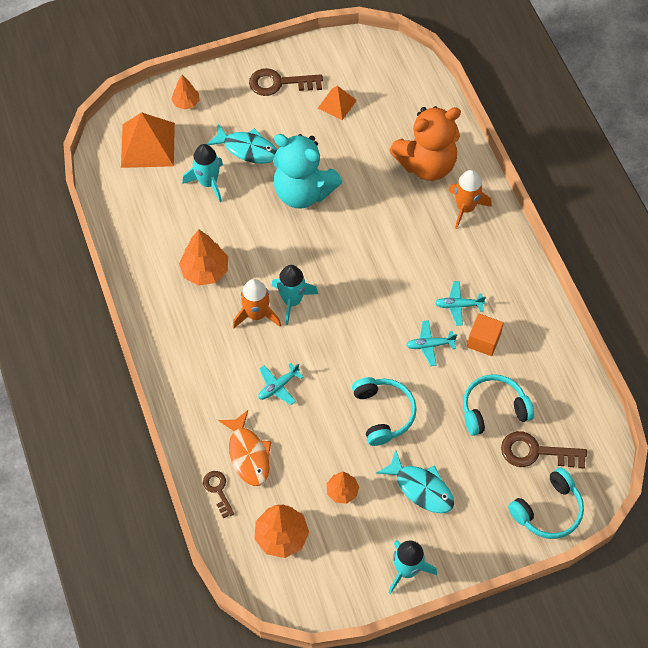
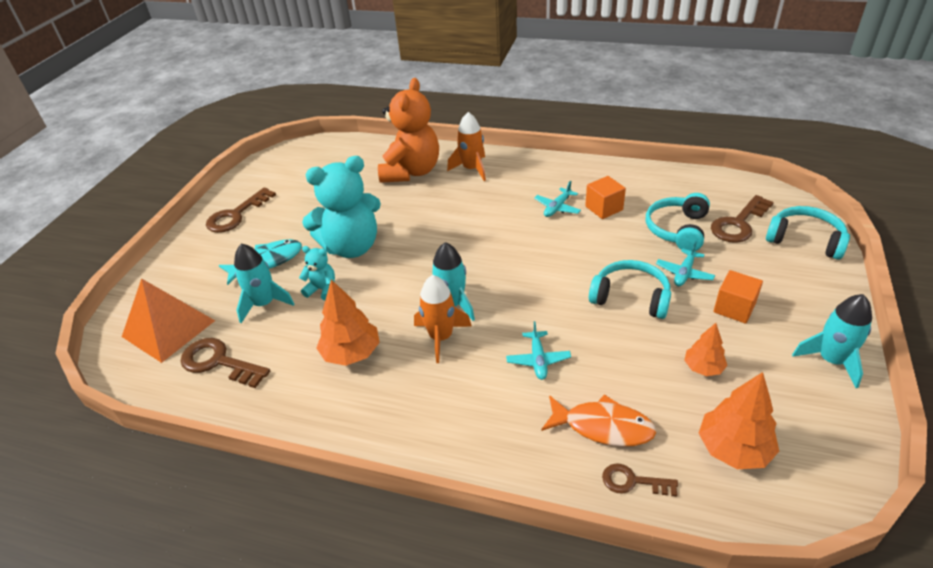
camera: 50 degrees left, 20 degrees down
orange tree [171,75,199,110] -> none
orange pyramid [318,86,357,120] -> none
turquoise fish [376,450,454,513] -> orange cube [714,270,763,324]
turquoise plane [406,320,457,366] -> turquoise plane moved to [656,241,715,286]
turquoise headphones [508,467,584,539] -> turquoise headphones turned 60 degrees counterclockwise [766,206,850,260]
none -> brown key [181,338,270,388]
none -> turquoise teddy bear [299,246,335,301]

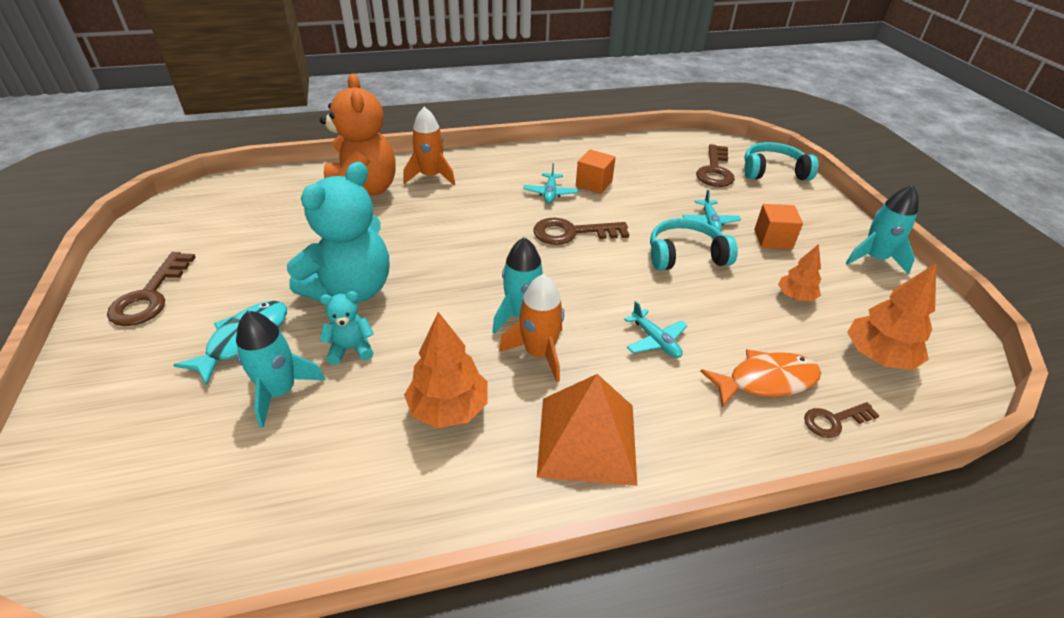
camera: 35 degrees left, 0 degrees up
orange pyramid [122,278,215,363] -> orange pyramid moved to [537,374,637,486]
brown key [181,338,270,388] -> brown key moved to [533,218,629,245]
turquoise headphones [646,193,710,251] -> none

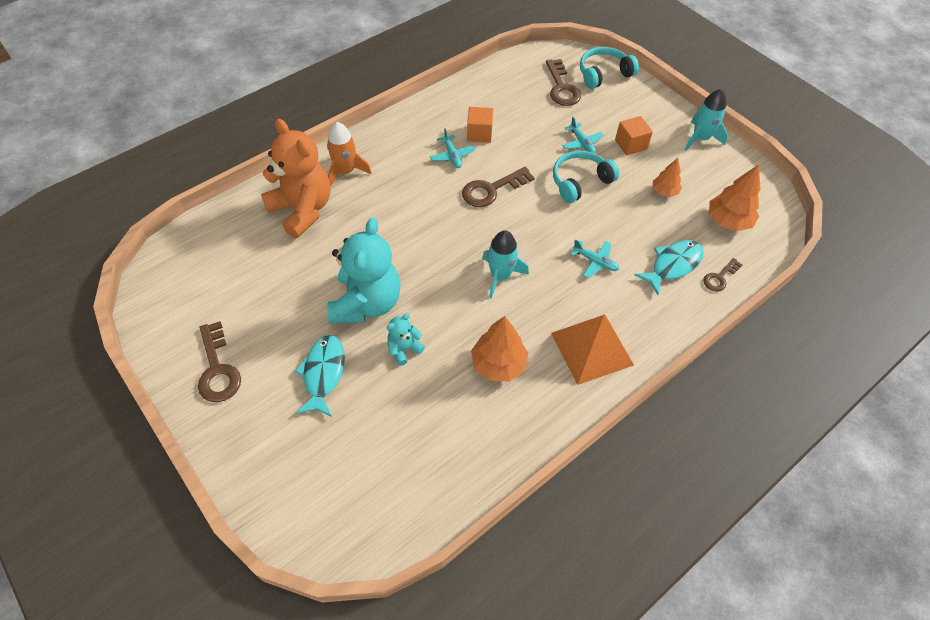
camera: 25 degrees left, 15 degrees up
turquoise rocket [236,311,326,428] -> none
orange rocket [499,274,564,382] -> none
orange fish [700,349,821,408] -> turquoise fish [635,240,704,295]

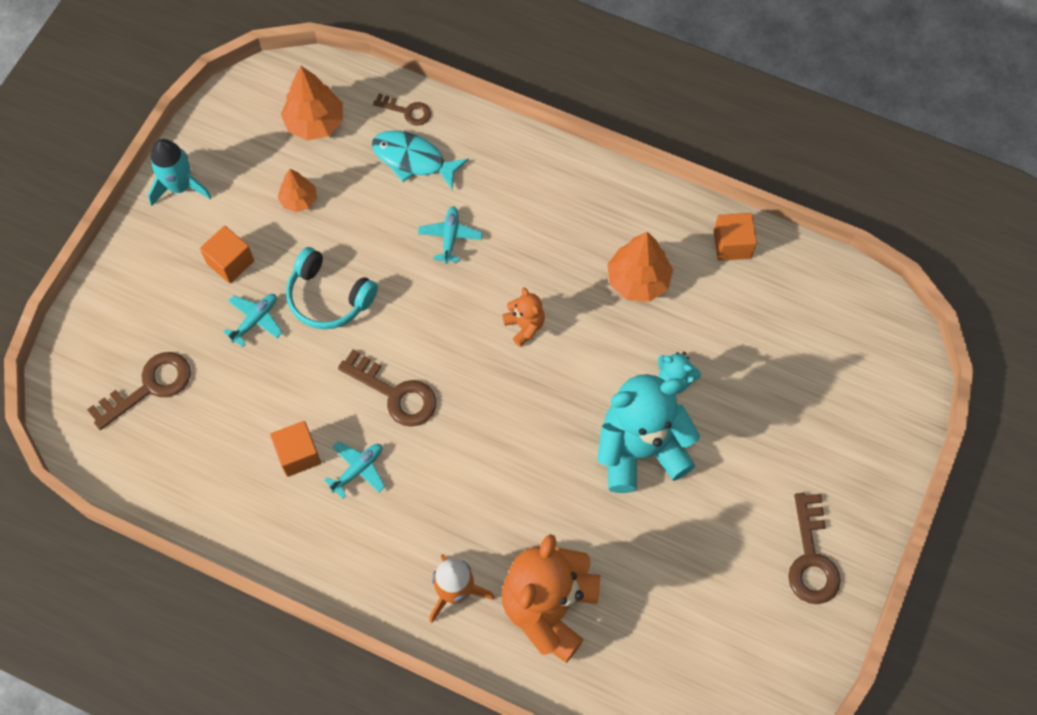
camera: 115 degrees left, 10 degrees up
brown key [198,321,241,402] -> brown key turned 135 degrees clockwise [788,493,841,604]
turquoise fish [294,335,345,417] -> none
turquoise rocket [482,230,529,299] -> orange teddy bear [502,287,545,347]
orange pyramid [551,315,634,385] -> none
turquoise headphones [580,47,639,89] -> none
none -> orange cube [714,213,757,261]

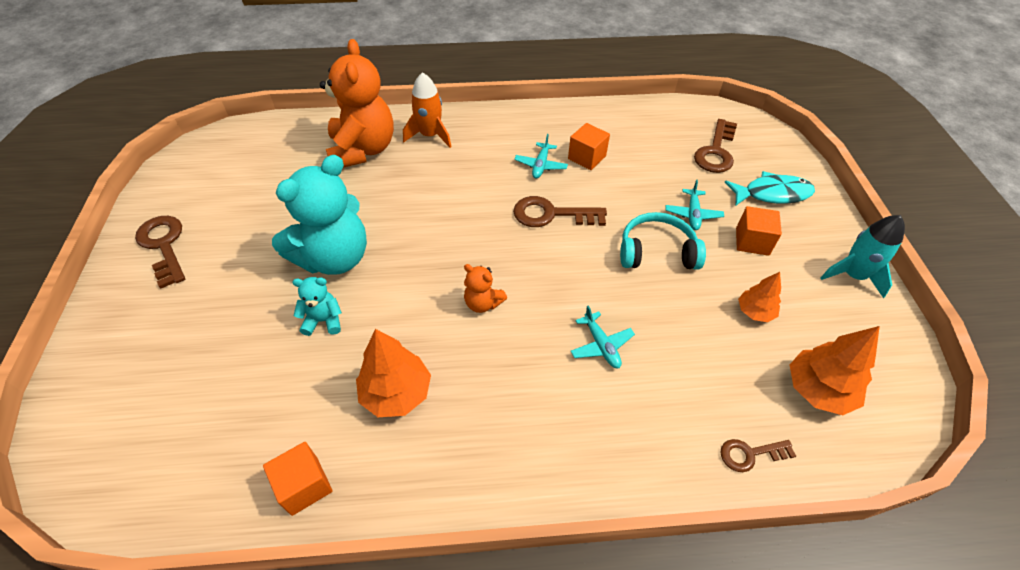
camera: 150 degrees right, 15 degrees down
turquoise fish [372,131,469,189] -> turquoise fish moved to [725,171,815,206]

